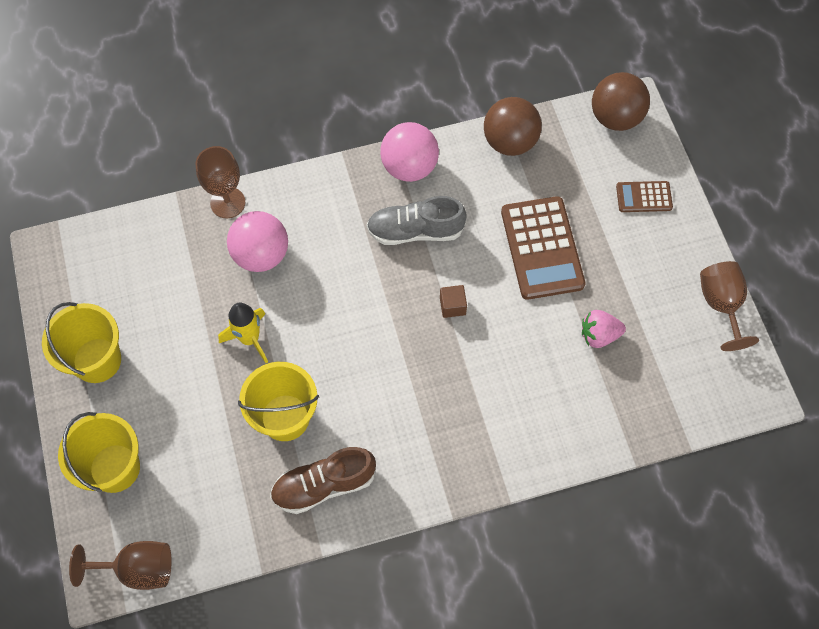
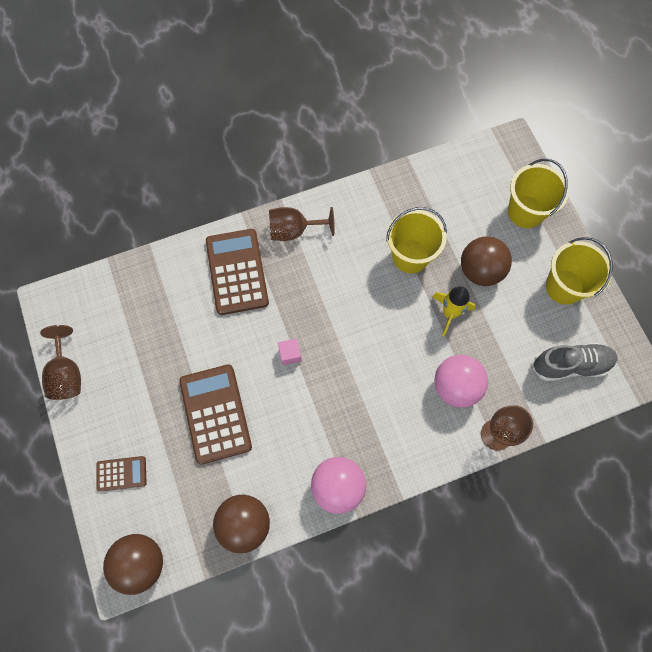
camera: 175 degrees right, 5 degrees up
brown goblet [69,541,172,590] -> brown goblet moved to [269,207,335,241]
brown shoe [270,447,376,514] -> none
grey shoe [366,196,467,245] -> grey shoe moved to [533,343,617,381]
brown cube [440,285,467,318] -> pink cube [278,339,302,366]
pink strawberry [582,310,626,348] -> none
none -> brown calculator [206,229,269,315]
none -> brown ball [461,236,512,286]

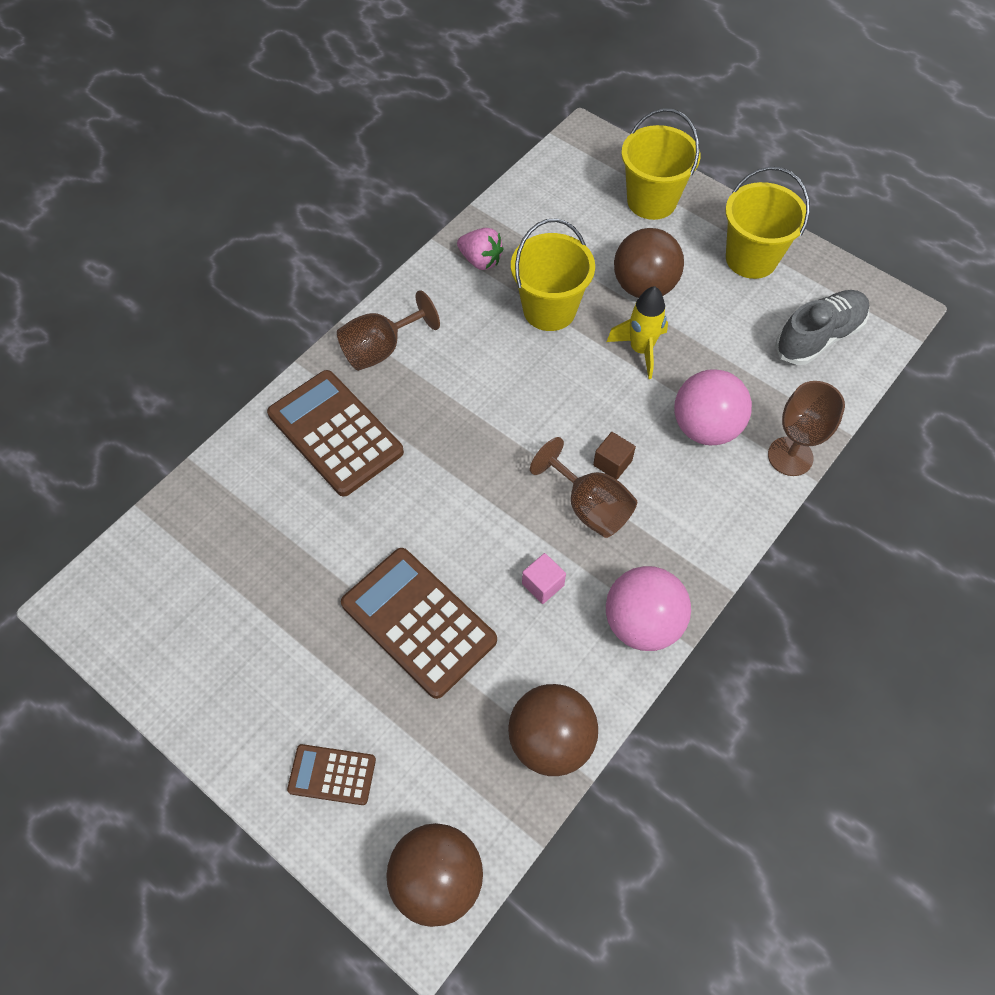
camera: 30 degrees left, 10 degrees down
brown goblet [40,325,81,400] -> brown goblet moved to [530,437,637,538]
brown calculator [96,456,147,492] -> brown calculator turned 135 degrees counterclockwise [287,744,376,805]
pink cube [278,339,302,366] -> pink cube moved to [522,553,566,604]
none -> pink strawberry [457,228,504,270]
none -> brown cube [593,432,636,480]

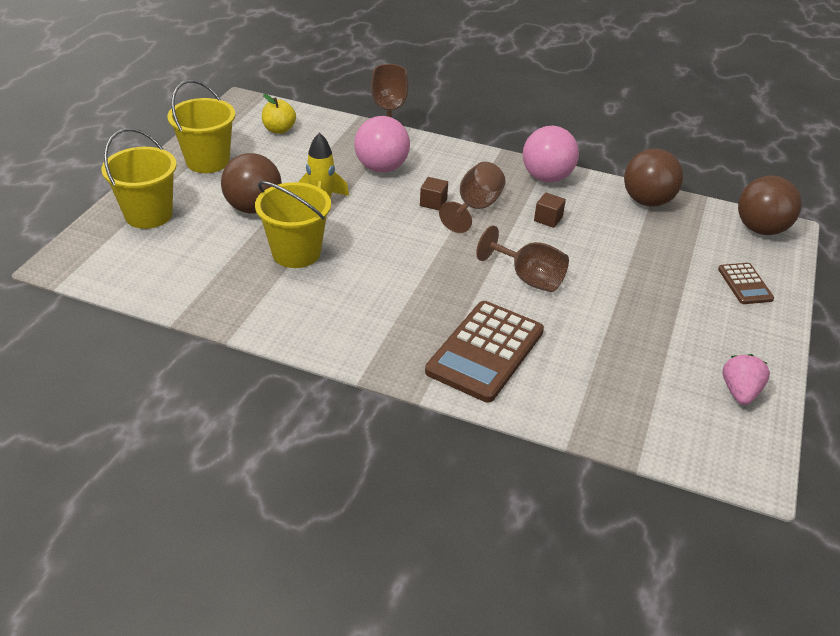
camera: 110 degrees left, 20 degrees down
brown goblet [337,290,440,371] -> brown goblet moved to [476,225,569,292]
brown calculator [341,548,497,699] -> none
pink strawberry [457,228,504,270] -> pink strawberry moved to [722,354,770,405]
pink cube [522,553,566,604] -> brown cube [534,193,566,228]
grey shoe [775,290,869,365] -> yellow apple [262,94,296,134]

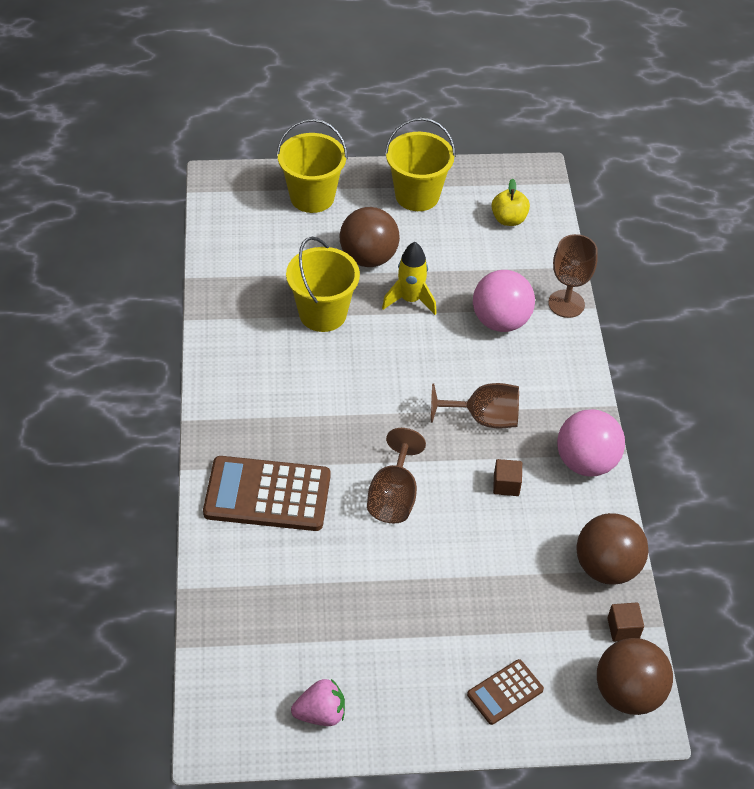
camera: 65 degrees right, 10 degrees up
brown cube [420,177,448,210] -> brown cube moved to [607,602,644,642]

